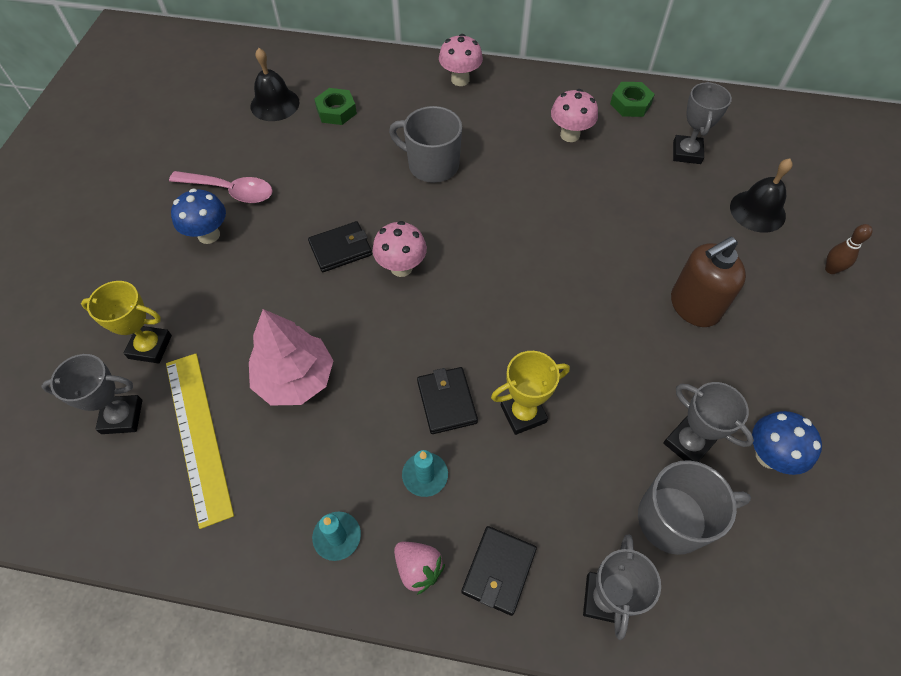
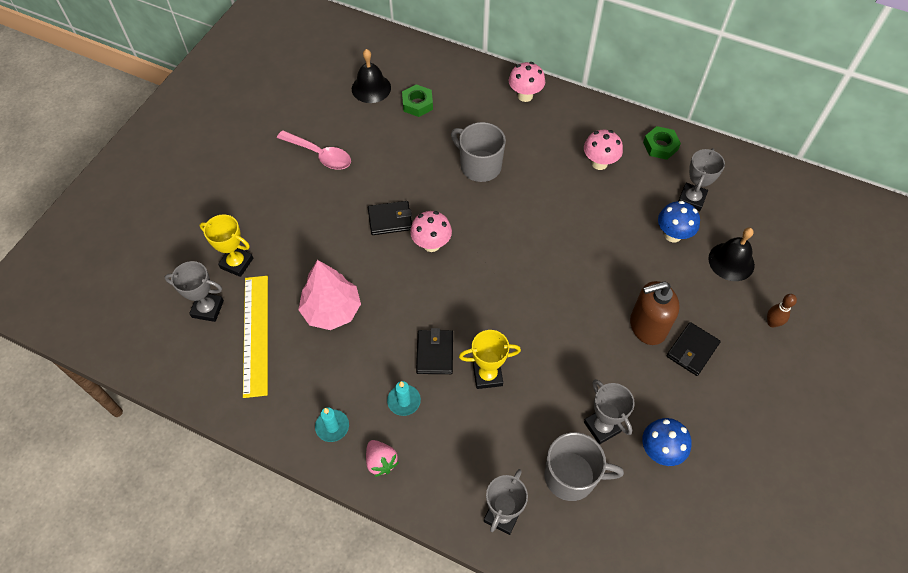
camera: 15 degrees right, 0 degrees up
blue mushroom [171,189,226,244] -> blue mushroom moved to [658,201,700,242]
black wallet [462,526,537,616] -> black wallet moved to [666,322,721,376]

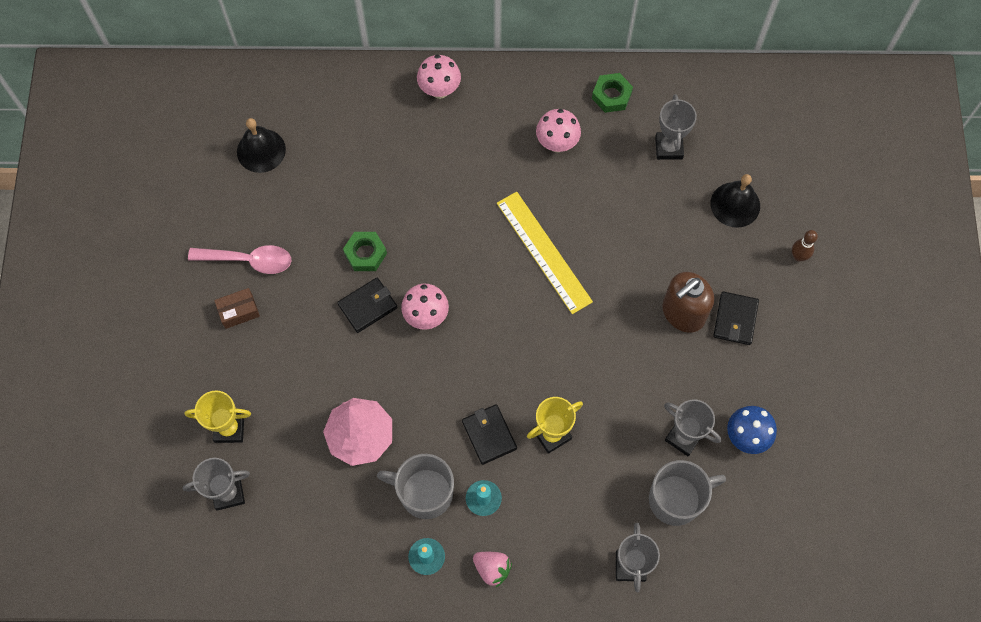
camera: 25 degrees left, 10 degrees up
yellow ruler [243,276,268,398] -> yellow ruler moved to [497,192,593,314]
green nut [402,84,433,117] -> green nut moved to [343,232,387,271]
grey mug [451,122,506,182] -> grey mug moved to [377,454,454,519]
blue mushroom [658,201,700,242] -> none
none -> brown box [214,288,260,329]

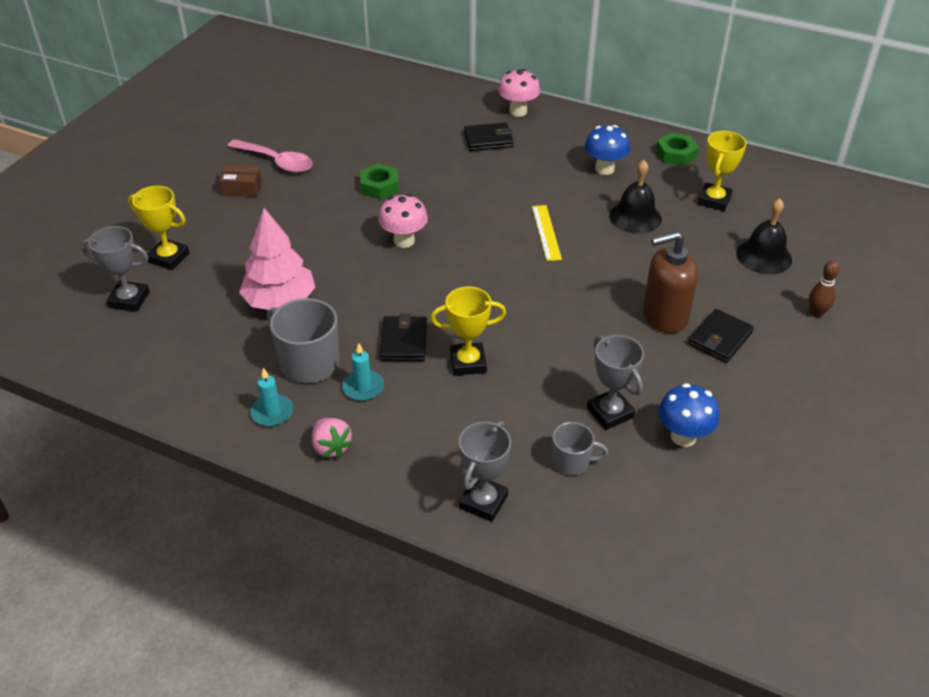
camera: 25 degrees right, 25 degrees down
black bell [237,118,286,173] -> black bell moved to [609,160,662,234]
black wallet [337,278,398,333] -> black wallet moved to [464,122,514,151]
yellow ruler [497,192,593,314] -> yellow ruler [532,205,562,261], size x0.59
pink mushroom [536,109,581,152] -> blue mushroom [585,125,630,175]
grey mug [649,460,726,526] -> grey mug [552,422,608,476], size x0.58
grey trophy [655,94,697,160] -> yellow trophy [698,131,747,211]

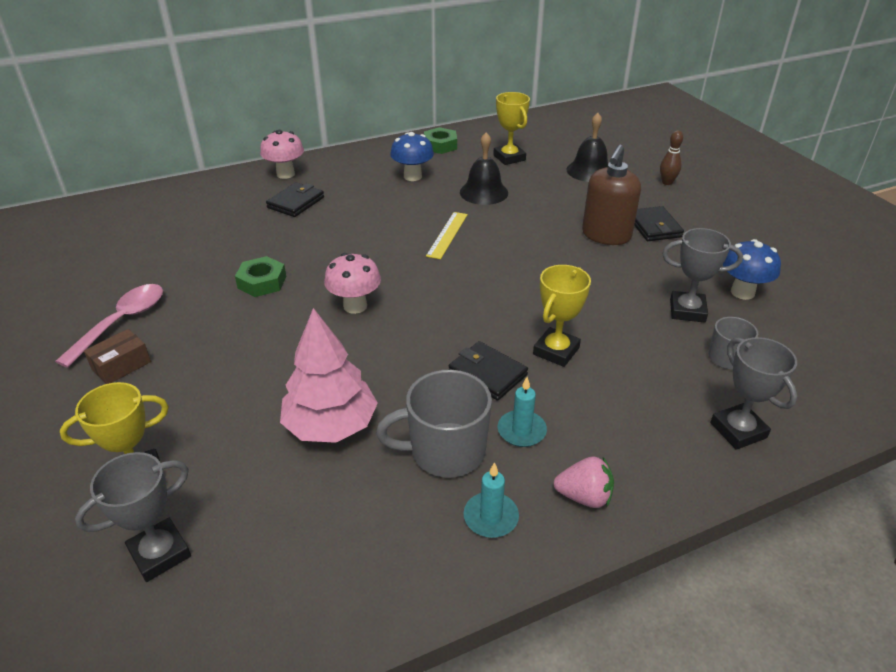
camera: 50 degrees left, 5 degrees down
pink spoon [227,139,313,173] -> pink spoon turned 45 degrees counterclockwise [55,284,163,368]
yellow ruler [532,205,562,261] -> yellow ruler turned 75 degrees clockwise [426,212,468,259]

